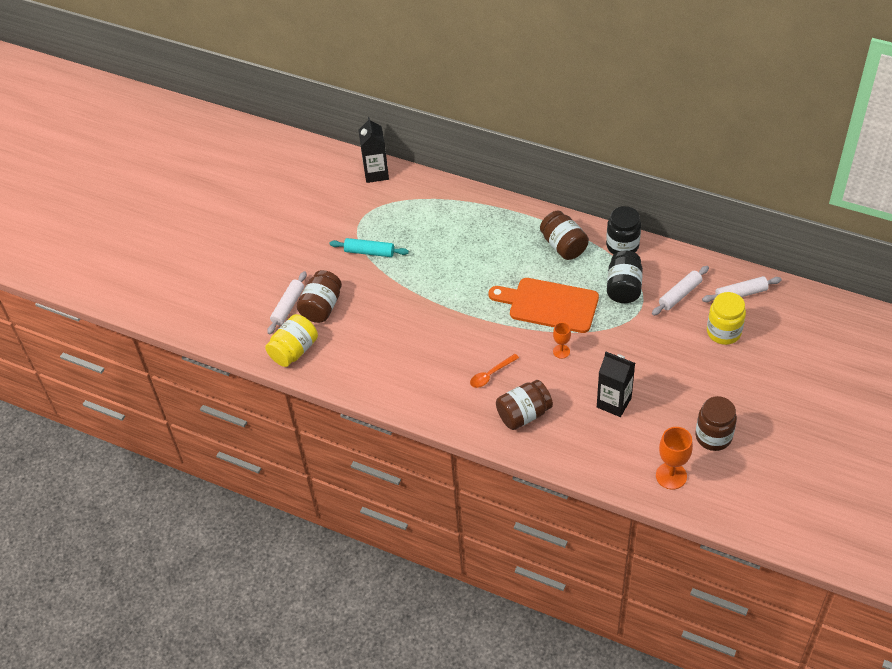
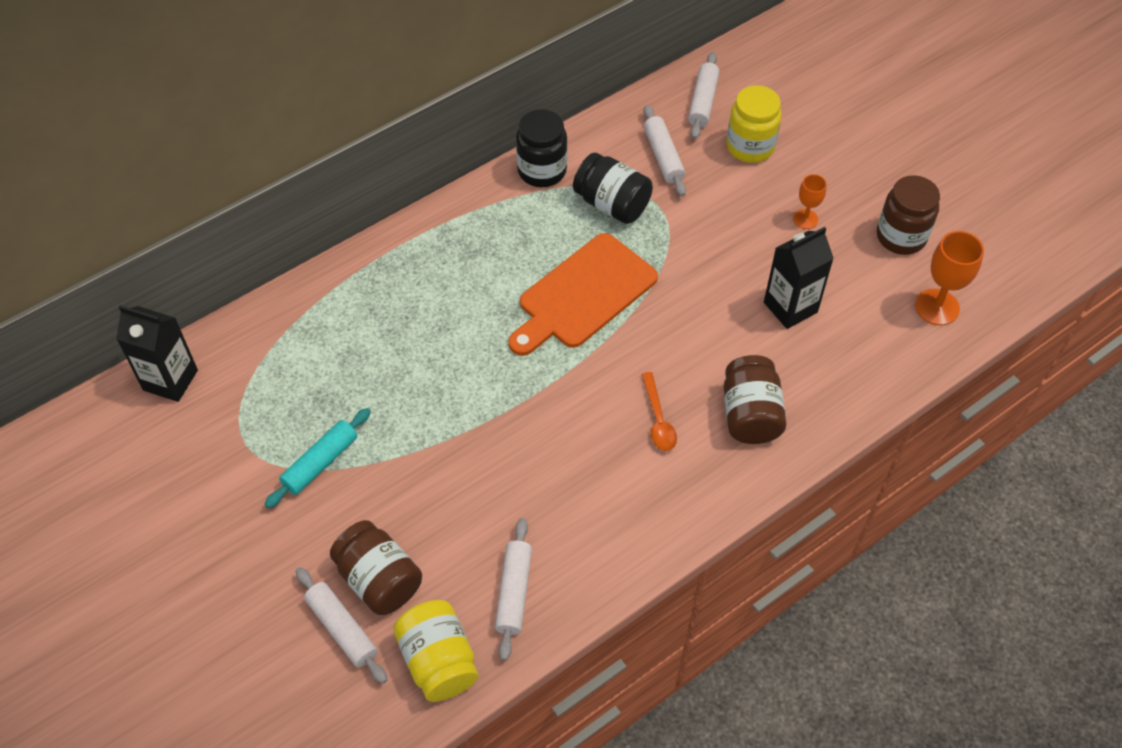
camera: 65 degrees left, 5 degrees up
brown jar [540,211,589,260] -> none
orange goblet [553,322,571,359] -> orange goblet moved to [793,174,827,229]
none -> white rolling pin [495,518,532,661]

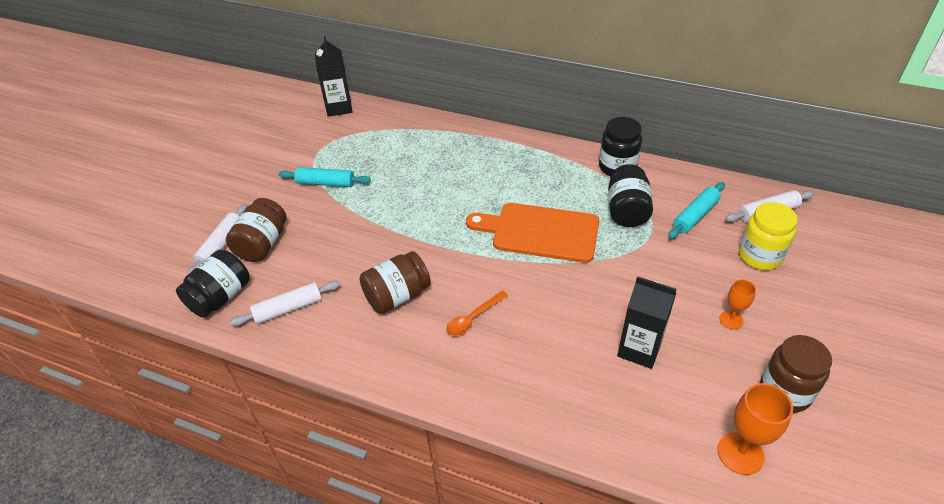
camera: 60 degrees right, 10 degrees down
yellow jar [393,600,478,702] -> black jar [176,249,250,318]
white rolling pin [643,105,686,196] -> turquoise rolling pin [668,182,725,239]
brown jar [724,355,786,444] -> brown jar moved to [359,251,431,314]

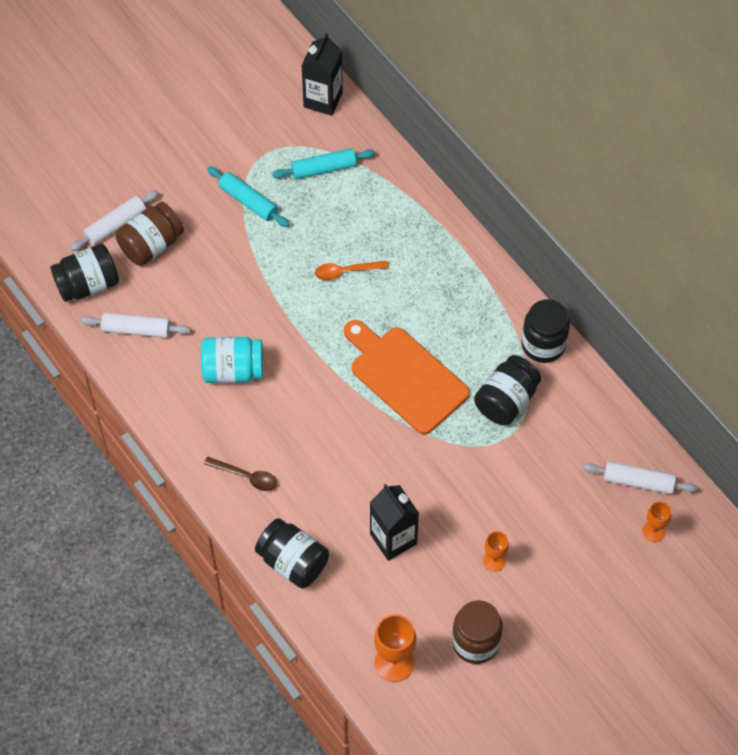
camera: 30 degrees right, 15 degrees up
brown jar [359,251,431,314] -> turquoise jar [201,337,263,383]
orange spoon [446,291,508,336] -> orange spoon moved to [315,261,389,280]
turquoise rolling pin [668,182,725,239] -> turquoise rolling pin moved to [272,148,375,180]
yellow jar [739,202,798,270] -> none
none -> brown spoon [204,457,277,491]
none -> black jar [255,518,329,588]
none -> orange goblet [642,501,671,542]

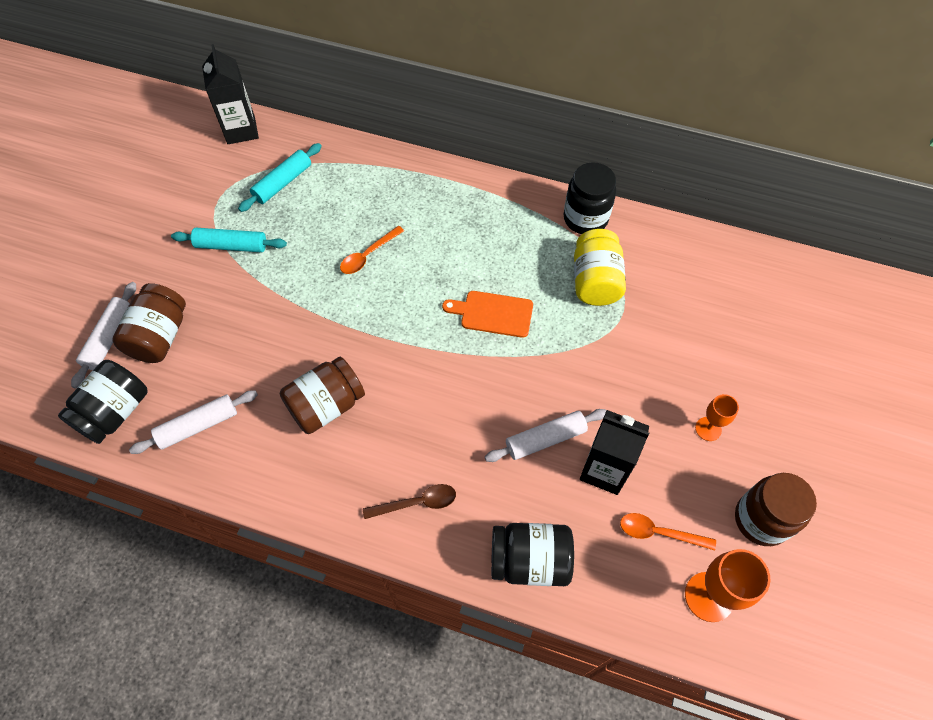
camera: 35 degrees left, 0 degrees up
turquoise jar [201,337,263,383] -> brown jar [280,357,365,434]
orange cutting board [344,320,470,434] -> orange cutting board [442,291,533,338], size x0.57
black jar [474,355,541,425] -> yellow jar [574,229,626,306]
white rolling pin [583,462,697,494] -> white rolling pin moved to [485,409,606,462]
orange goblet [642,501,671,542] -> none
none -> orange spoon [620,513,716,550]

